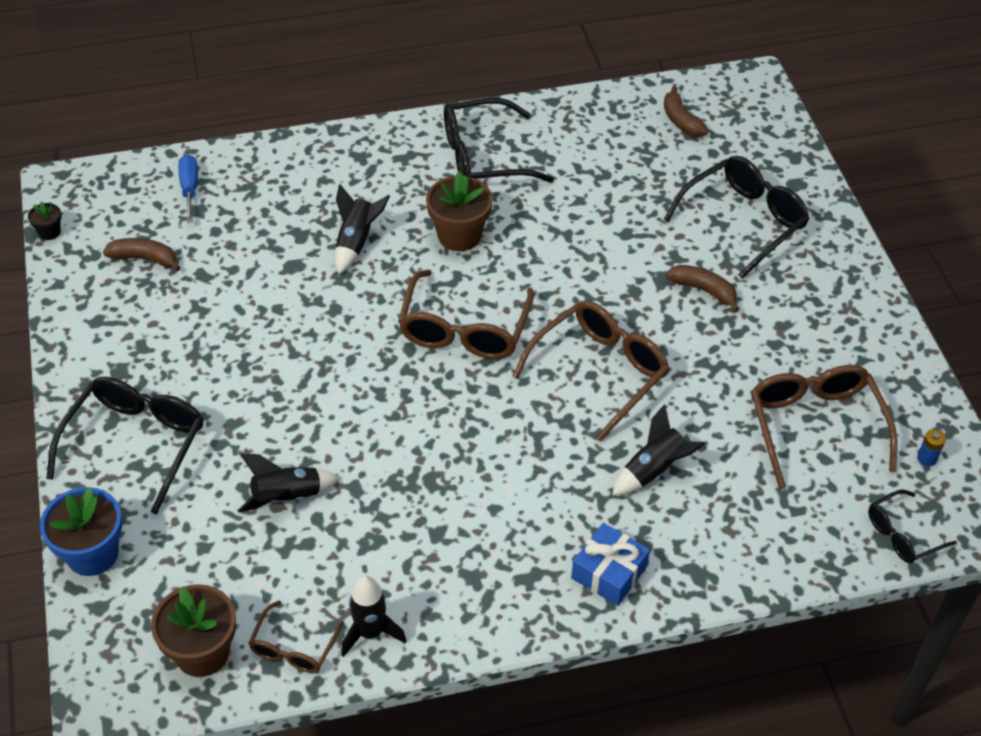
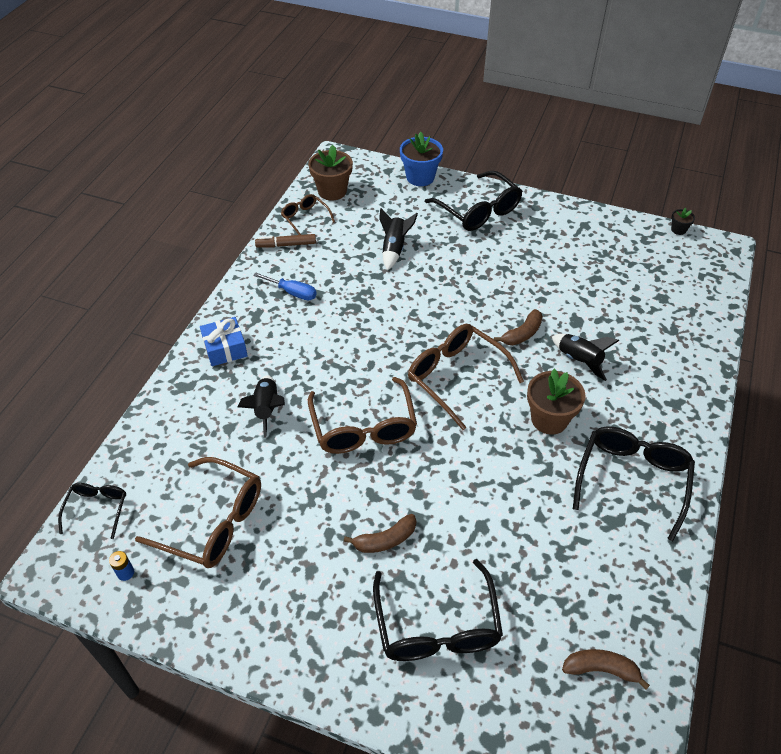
camera: 125 degrees right, 0 degrees up
brown banana [103,238,181,271] -> brown banana moved to [494,309,543,345]
blue screwdriver [178,154,198,223] -> blue screwdriver moved to [253,273,317,300]
black rocket [341,576,407,657] -> brown marker [255,234,316,248]

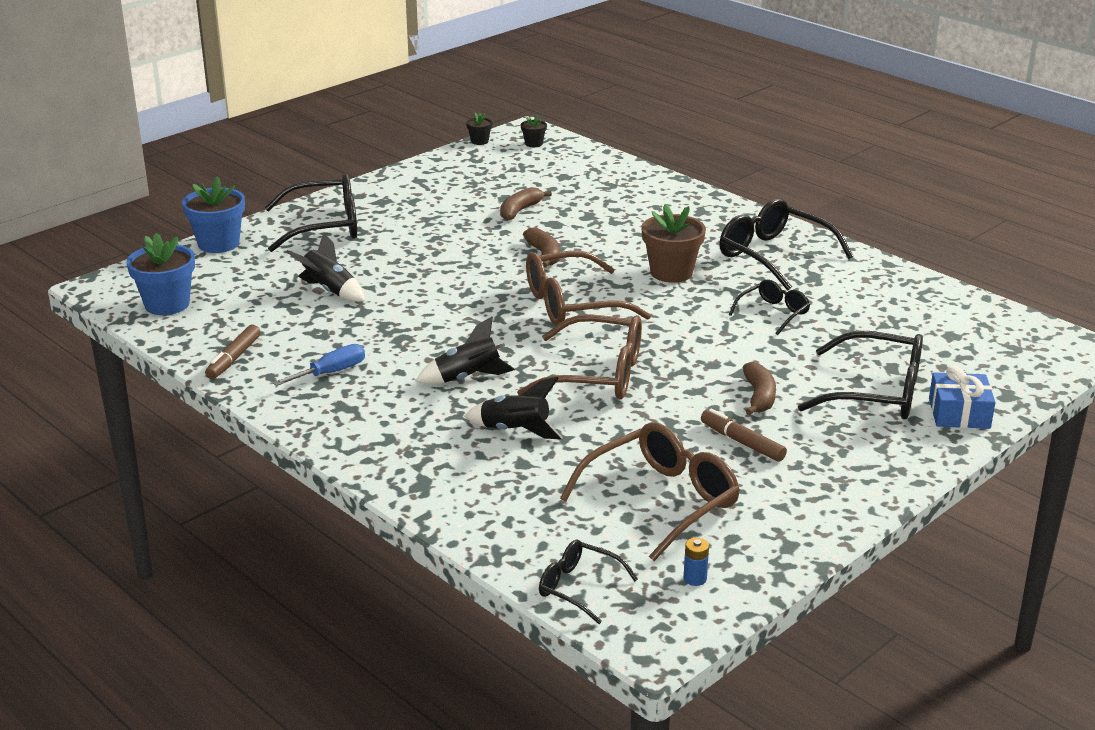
camera: 65 degrees left, 20 degrees down
blue gift [200,317,248,366] -> blue gift moved to [929,365,996,429]
brown glasses [281,194,335,235] -> none
brown flower pot [308,145,353,200] -> blue flower pot [126,233,195,315]
black rocket [552,334,619,381] -> black rocket moved to [416,317,515,384]
brown banana [562,649,650,690] -> brown banana moved to [500,187,552,221]
none -> black flower pot [521,115,547,147]
none -> brown marker [701,409,787,462]
none -> black glasses [729,279,810,335]

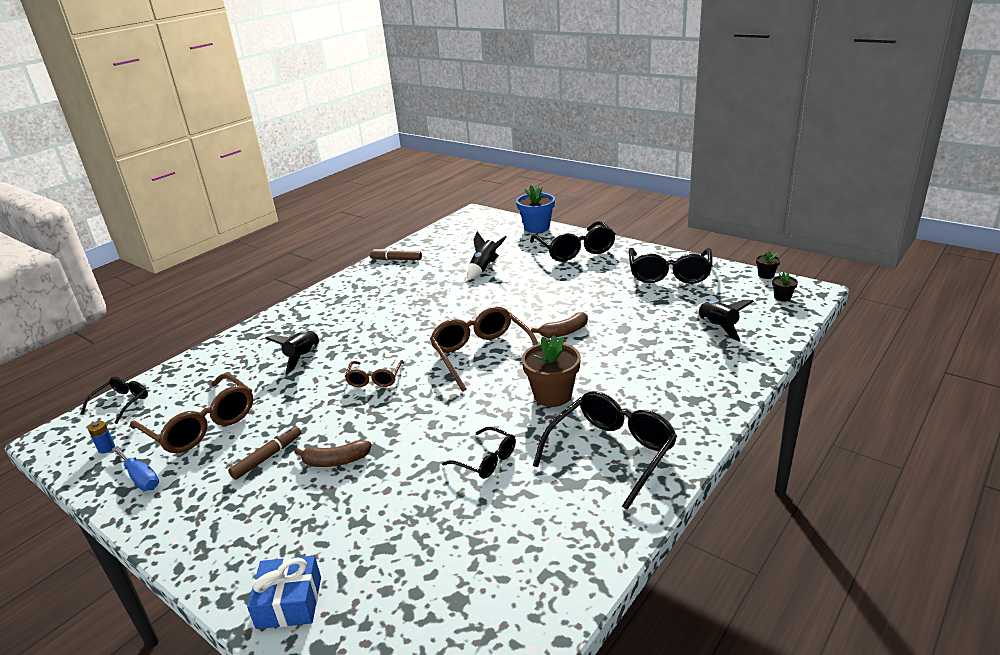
camera: 85 degrees right, 0 degrees up
blue flower pot [126,233,195,315] -> none
blue screwdriver [273,344,365,386] -> blue screwdriver moved to [112,446,159,491]
black rocket [416,317,515,384] -> black rocket moved to [696,300,754,342]
brown banana [500,187,552,221] -> none
brown glasses [517,315,642,400] -> brown glasses [345,360,404,387], size x0.55
black glasses [798,331,923,419] -> black glasses moved to [629,248,713,284]

